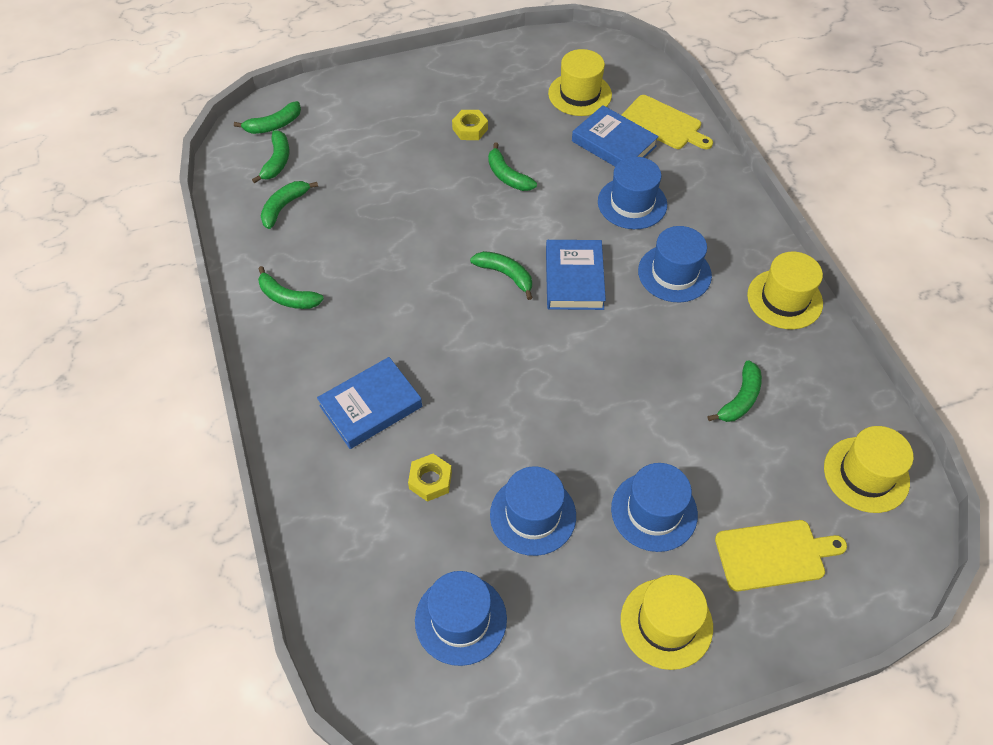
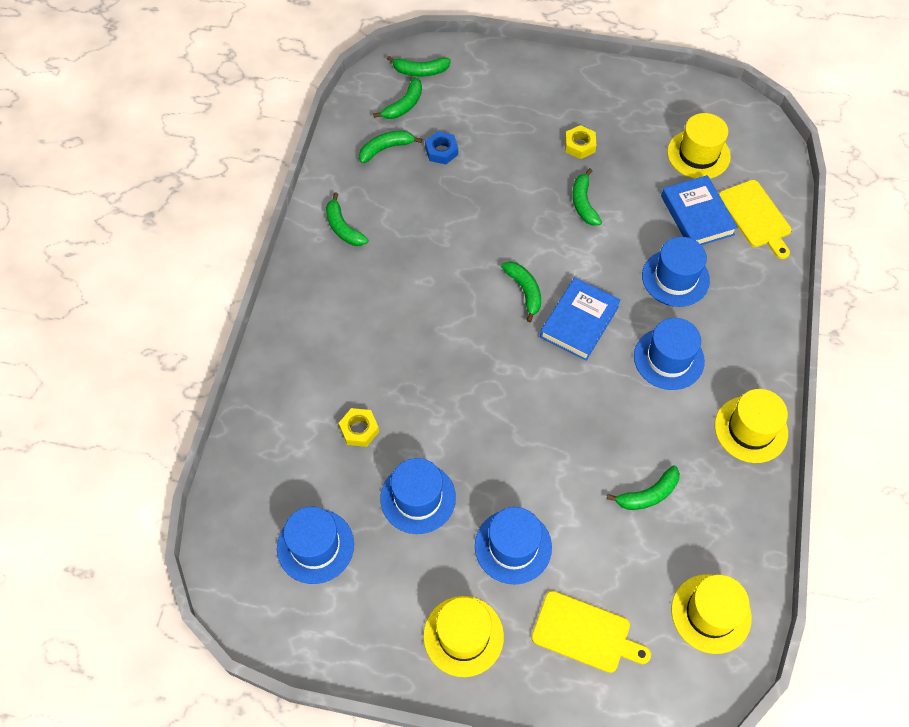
camera: 30 degrees right, 5 degrees up
blue book [317,357,422,449] -> none
none -> blue nut [425,131,458,164]

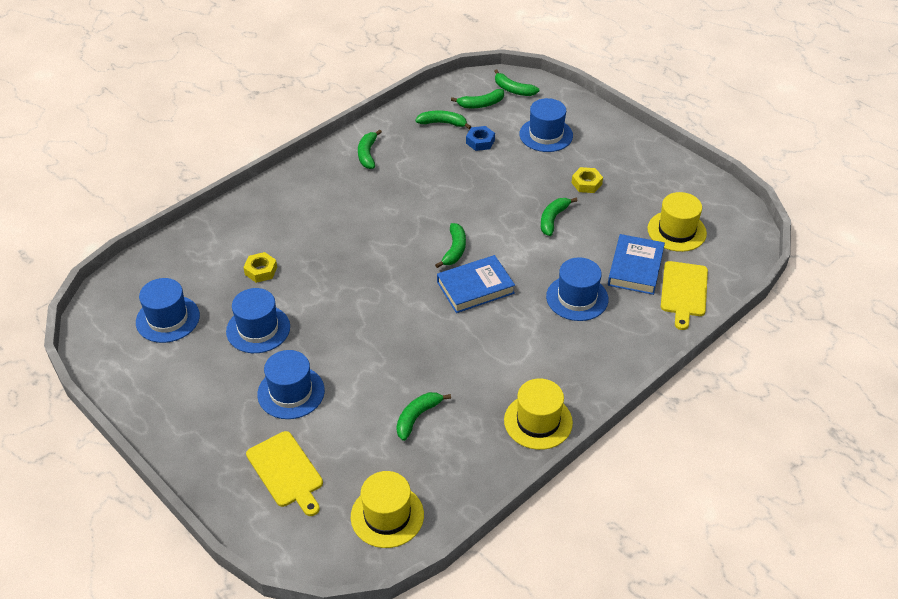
camera: 35 degrees right, 15 degrees down
yellow hat [423,596,504,677] -> none
green banana [607,465,680,510] -> green banana turned 120 degrees clockwise [396,392,451,441]
blue hat [634,318,705,390] -> blue hat moved to [519,98,573,152]

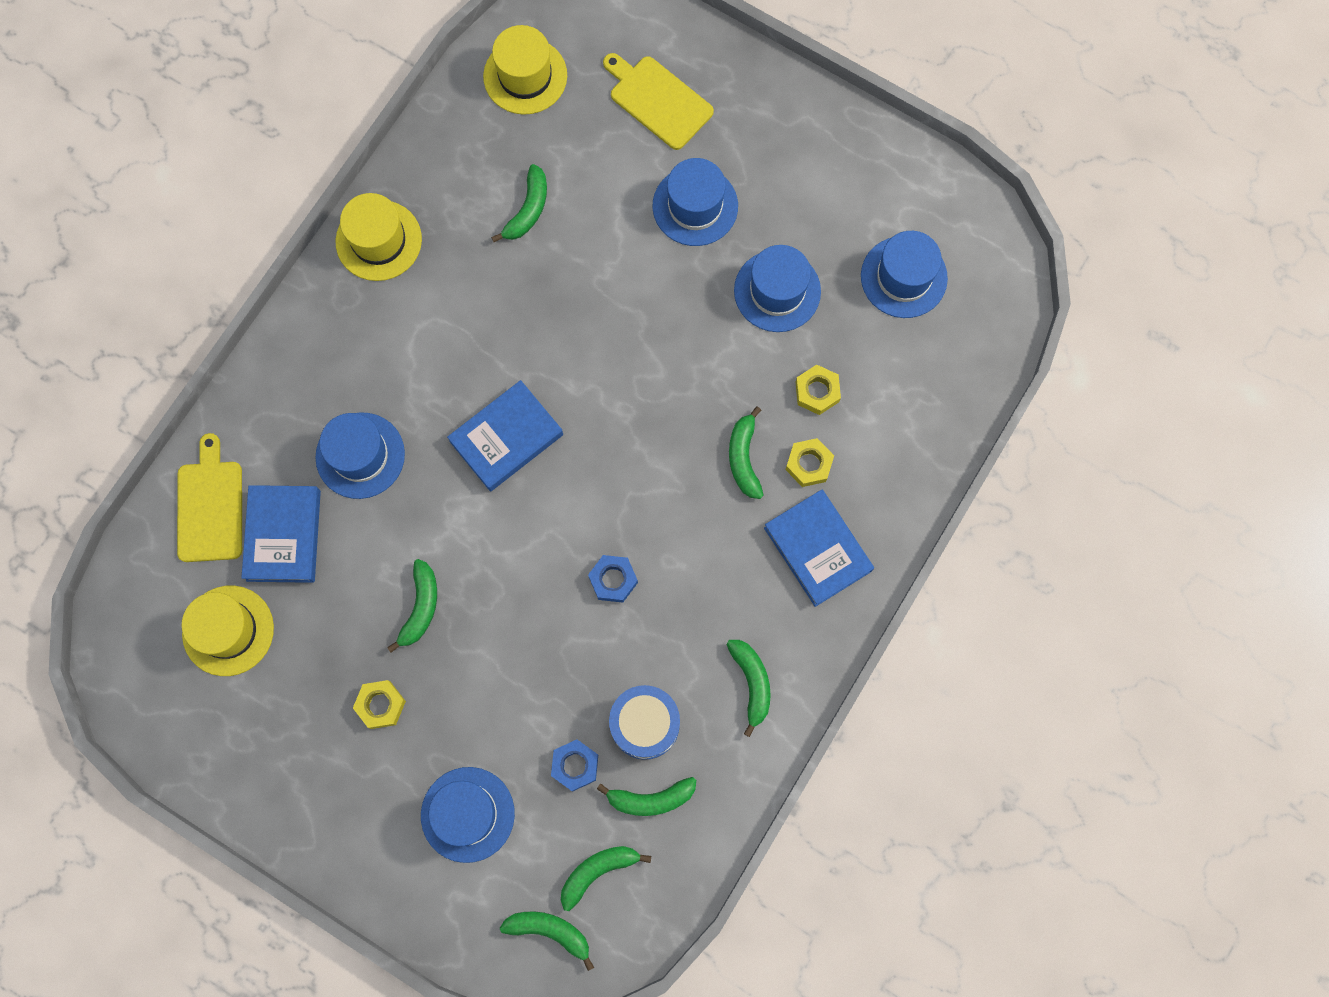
camera: 165 degrees right, 30 degrees up
green banana [435,223,466,268] -> green banana moved to [729,406,764,499]
none -> blue nut [588,555,638,603]
none -> blue drum [609,685,680,760]
none -> blue book [764,490,874,607]
none -> yellow nut [785,438,834,487]

